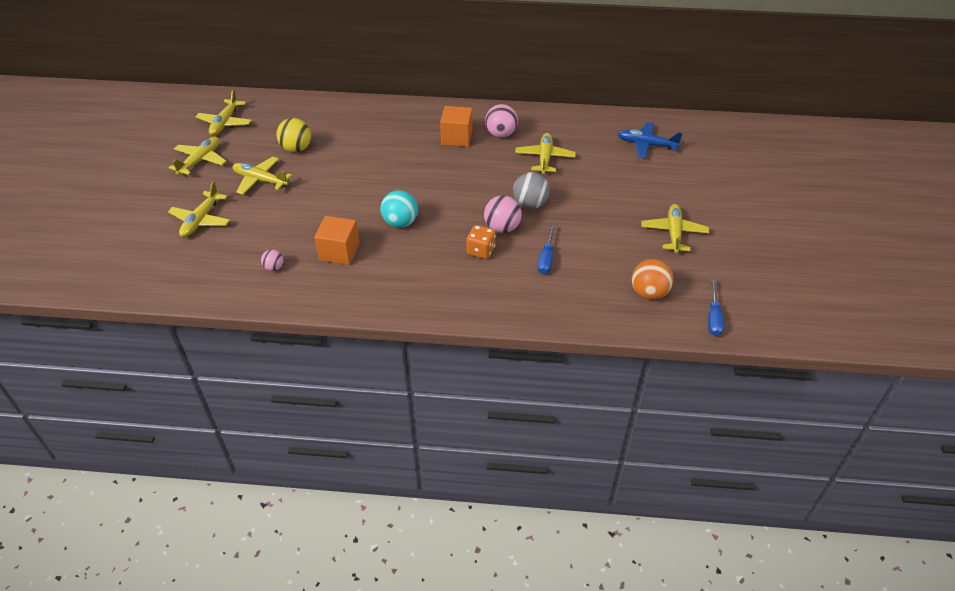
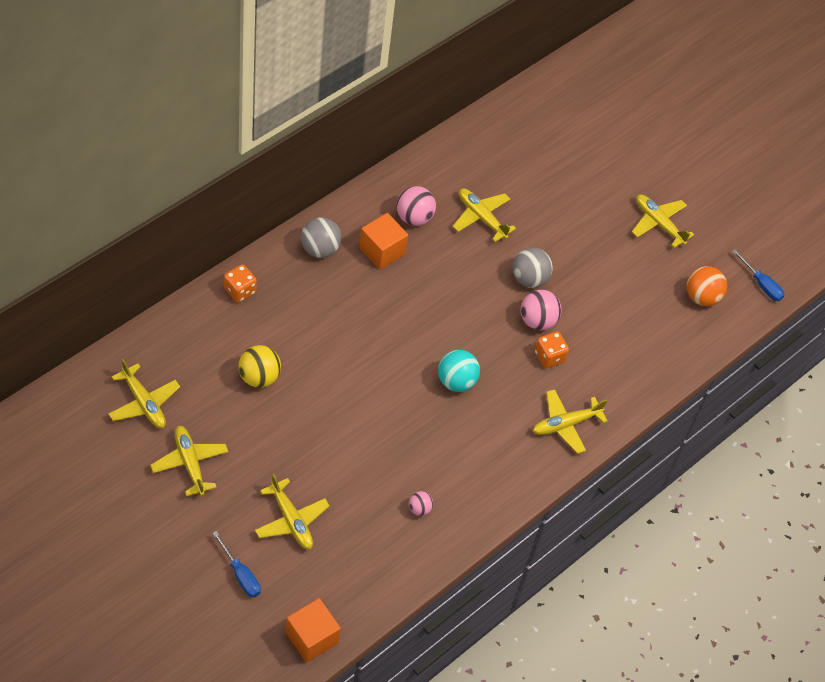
camera: 55 degrees left, 10 degrees up
yellow plane [232,157,292,195] -> yellow plane moved to [533,389,608,454]
orange cube [314,216,360,265] -> orange cube moved to [286,598,341,663]
blue screwdriver [537,224,555,274] -> blue screwdriver moved to [212,531,261,598]
blue plane [618,122,683,158] -> none
none -> orange dice [224,264,257,303]
none -> grey ball [301,217,341,258]

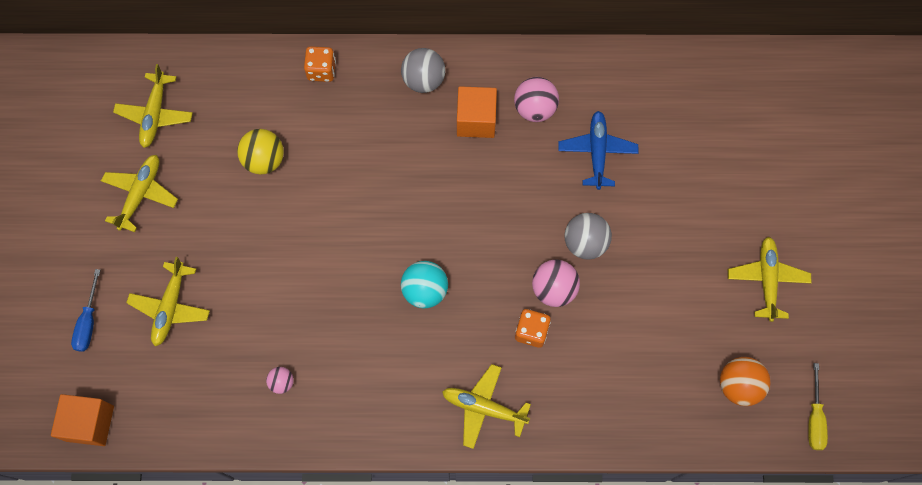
camera: 50 degrees right, 15 degrees up
yellow plane [453,188,516,242] -> blue plane [558,111,638,190]
blue screwdriver [732,249,784,301] -> yellow screwdriver [808,363,828,450]

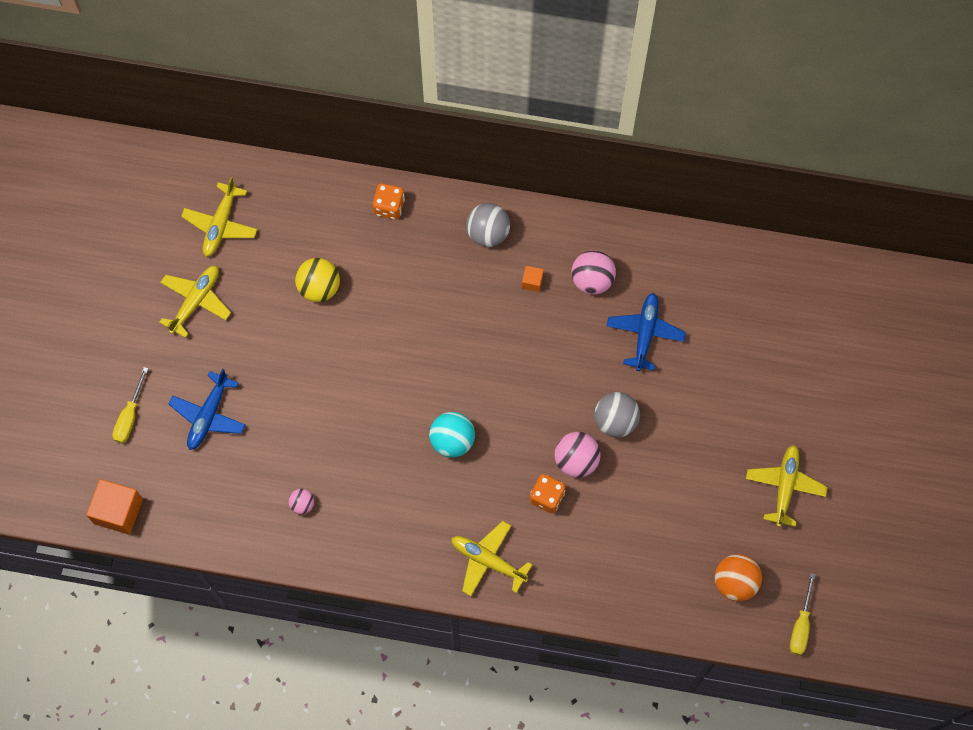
camera: 10 degrees right, 0 degrees up
blue screwdriver [71,269,100,352] -> yellow screwdriver [112,367,148,443]
yellow plane [126,257,210,346] -> blue plane [169,369,245,450]
orange cube [457,86,497,138] -> orange cube [522,266,544,292], size x0.49

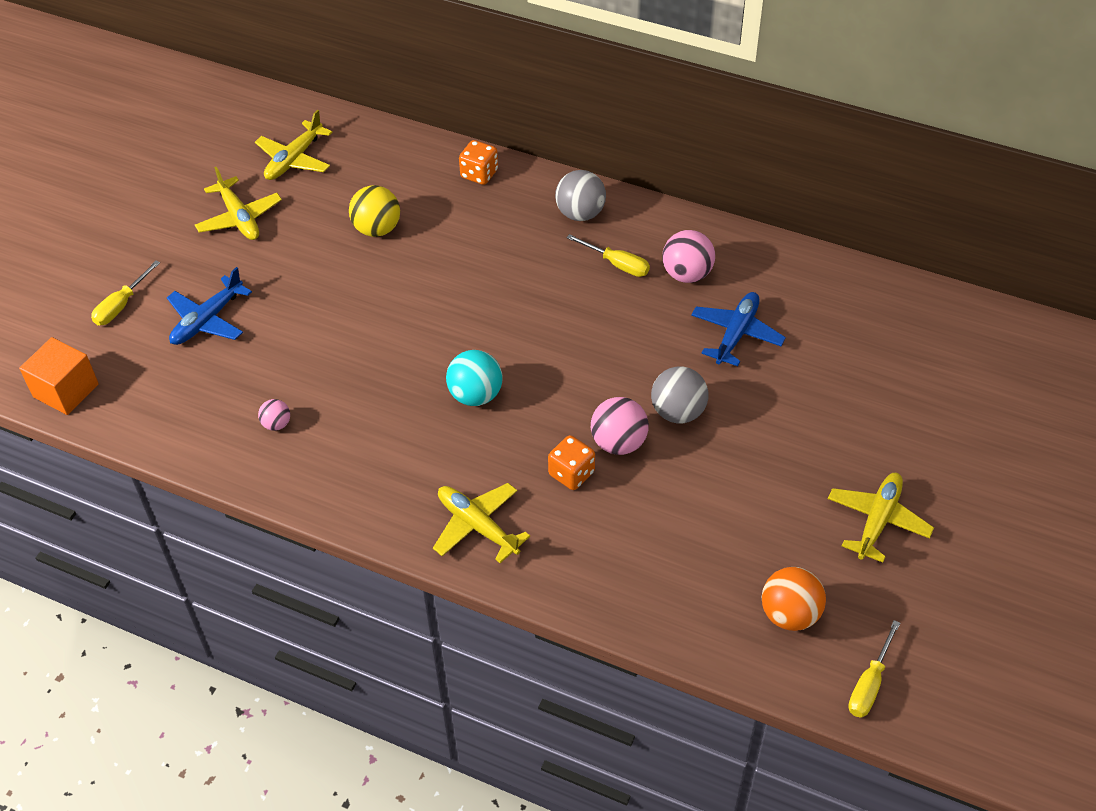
camera: 15 degrees right, 20 degrees down
yellow plane [159,266,231,338] -> yellow plane turned 105 degrees clockwise [195,167,282,240]
orange cube [522,266,544,292] -> yellow screwdriver [566,234,650,277]

